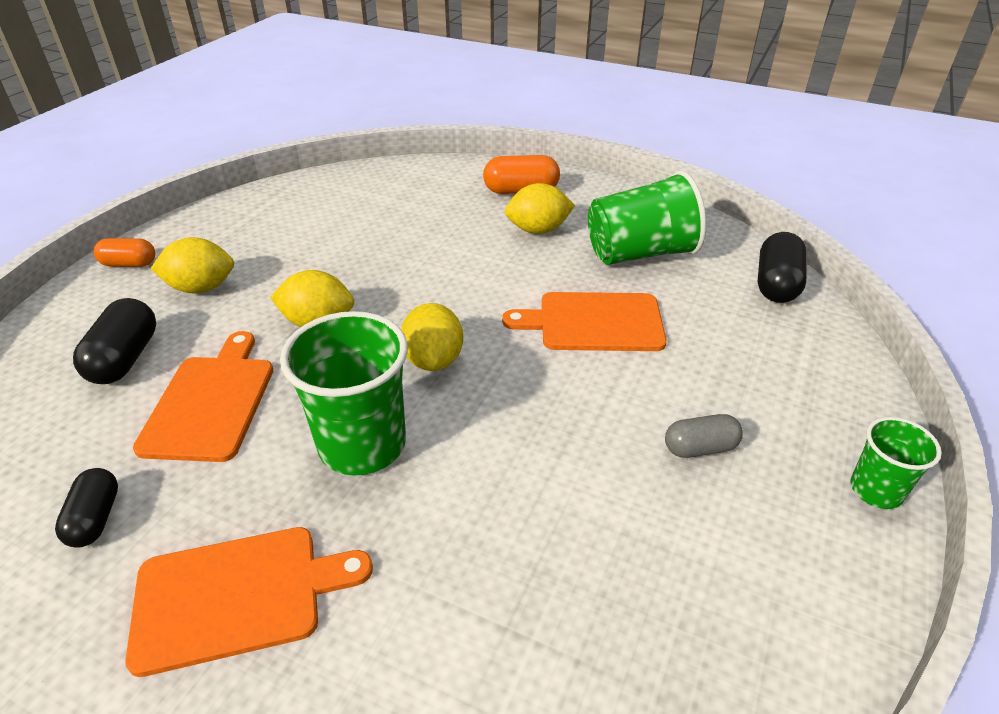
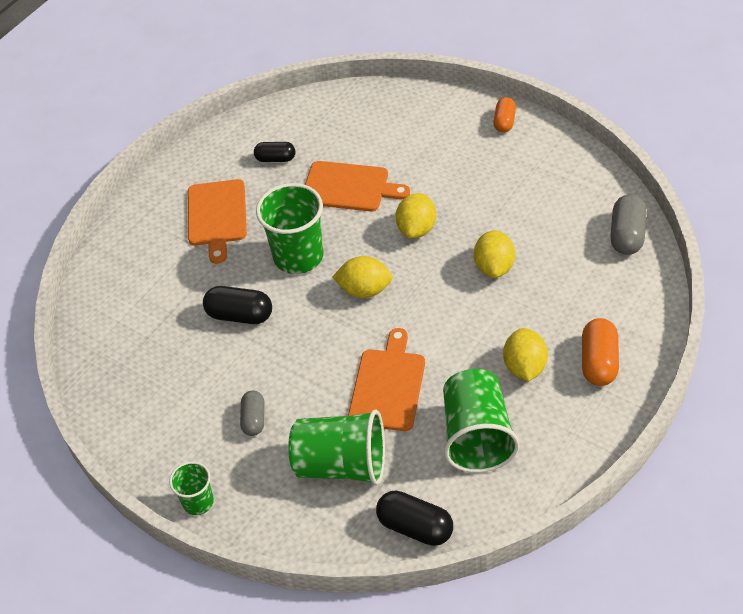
camera: 105 degrees right, 10 degrees up
black capsule [73,298,156,384] -> black capsule moved to [203,286,272,324]
yellow lemon [150,237,234,293] -> yellow lemon moved to [474,230,515,278]
none -> green cup [288,409,385,485]
none -> grey capsule [610,195,647,255]

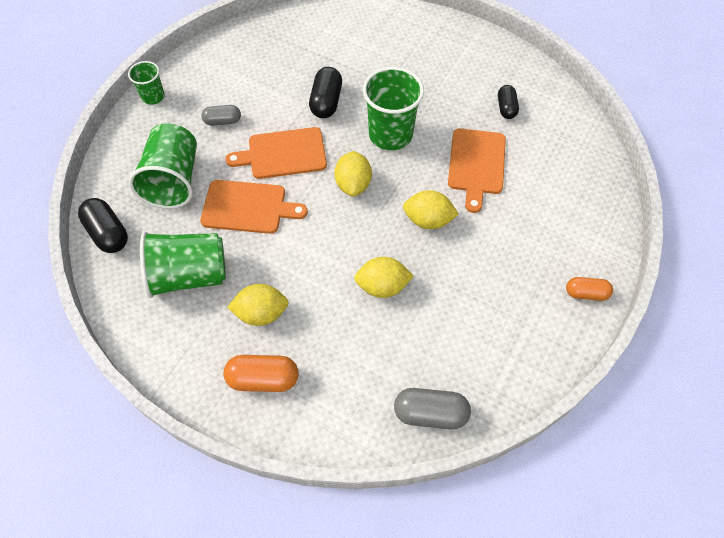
camera: 80 degrees right, 10 degrees up
orange cutting board [188,179,247,264] -> orange cutting board moved to [225,127,327,179]
black capsule [376,491,453,546] -> black capsule turned 60 degrees counterclockwise [78,198,128,253]

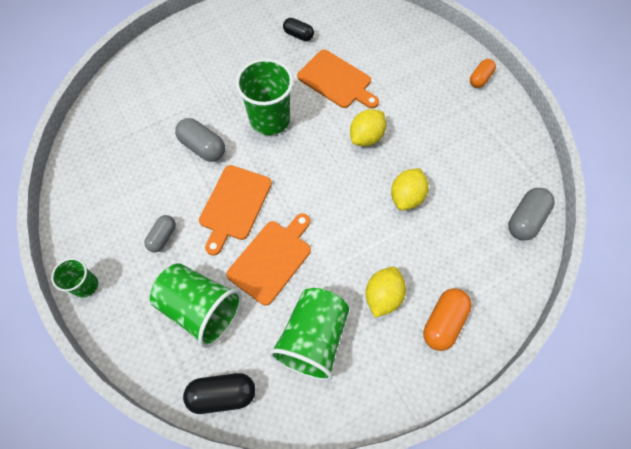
camera: 60 degrees left, 5 degrees up
black capsule [309,67,342,118] -> grey capsule [175,118,225,162]
yellow lemon [334,151,372,196] -> none

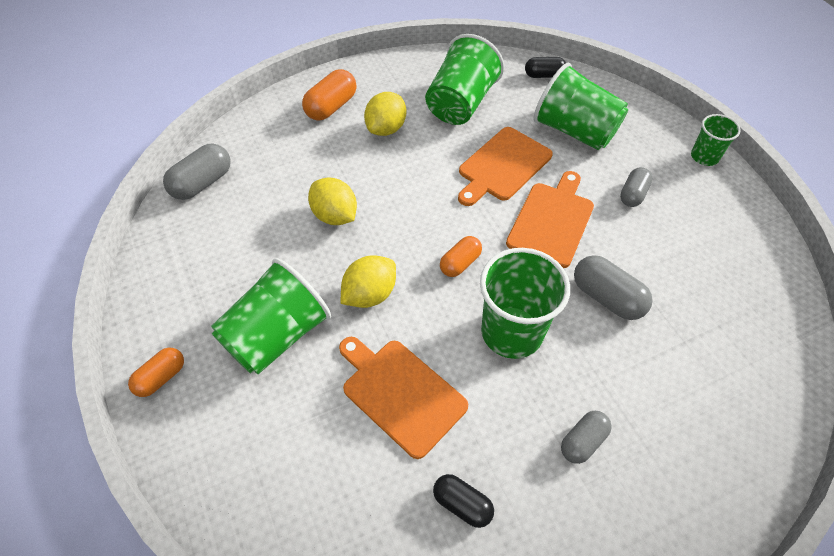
camera: 175 degrees left, 10 degrees down
black capsule [183,373,255,414] -> black capsule [525,57,566,78], size x0.66
yellow lemon [391,168,428,210] -> yellow lemon turned 75 degrees counterclockwise [308,177,357,225]
none -> green cup [211,258,331,374]
none -> orange capsule [440,236,482,277]
none -> grey capsule [561,411,612,464]

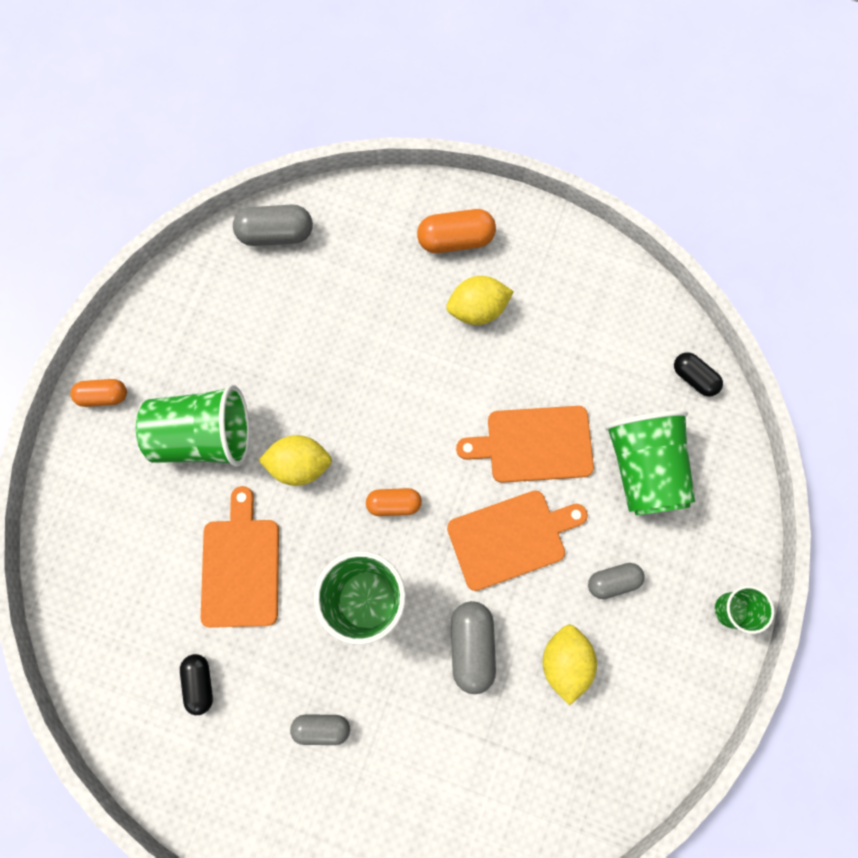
camera: 45 degrees right, 20 degrees up
yellow lemon [308,177,357,225] -> yellow lemon moved to [543,624,597,705]
green cup [425,34,504,125] -> none

